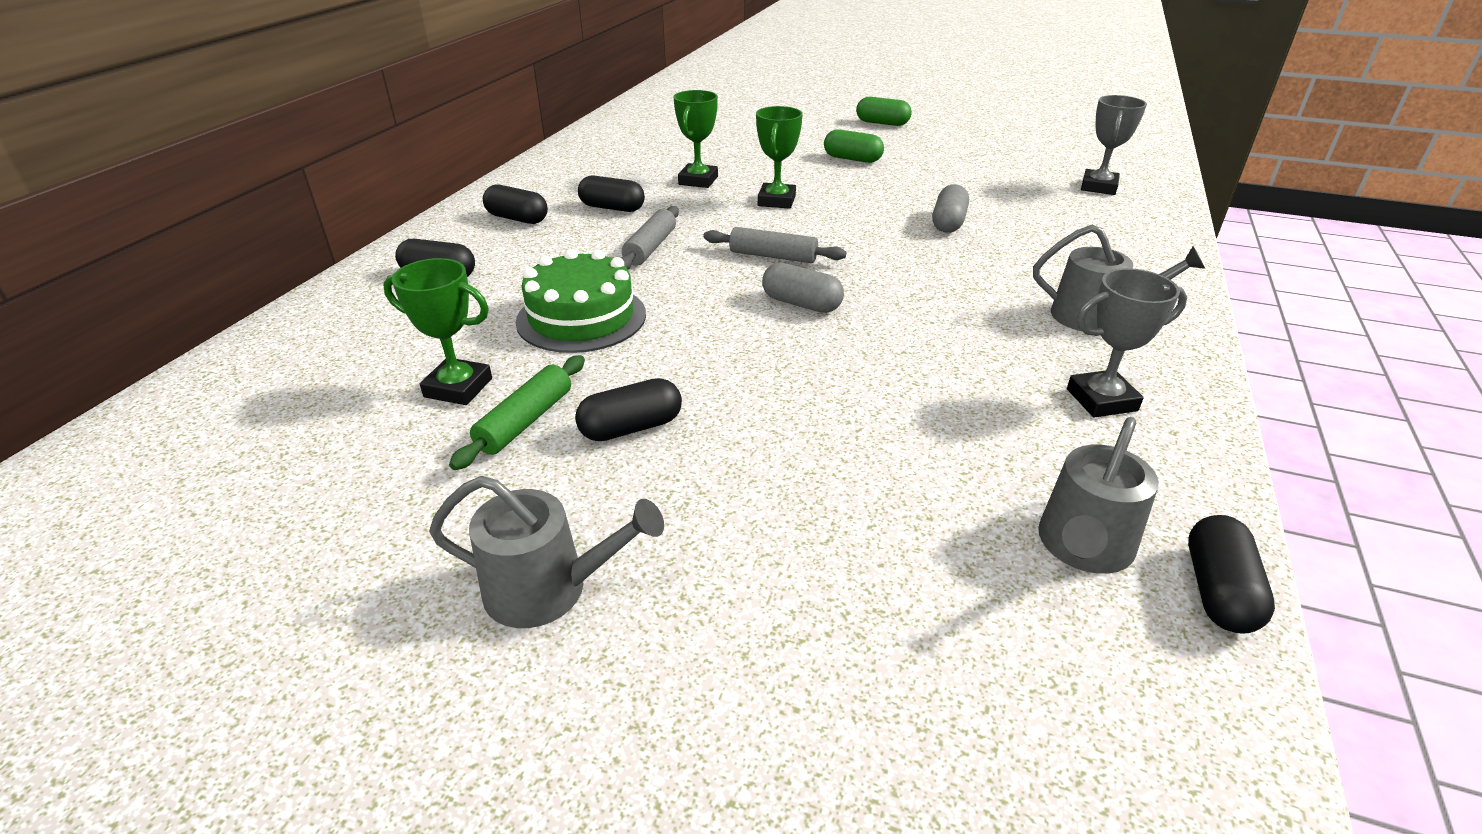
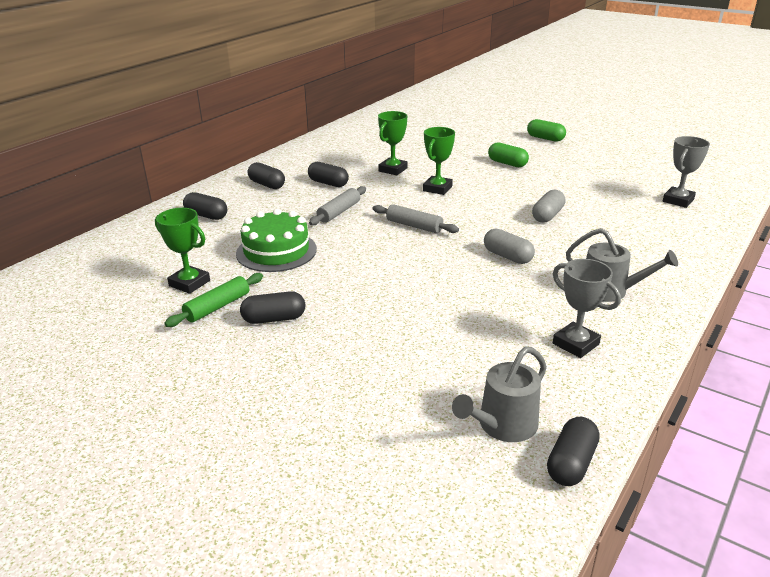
camera: 15 degrees right, 5 degrees down
grey watering can [429,476,664,628] -> none
grey capsule [762,263,844,313] -> grey capsule moved to [484,229,535,264]
grey trophy [1067,268,1187,417] -> grey trophy turned 45 degrees clockwise [553,259,621,358]

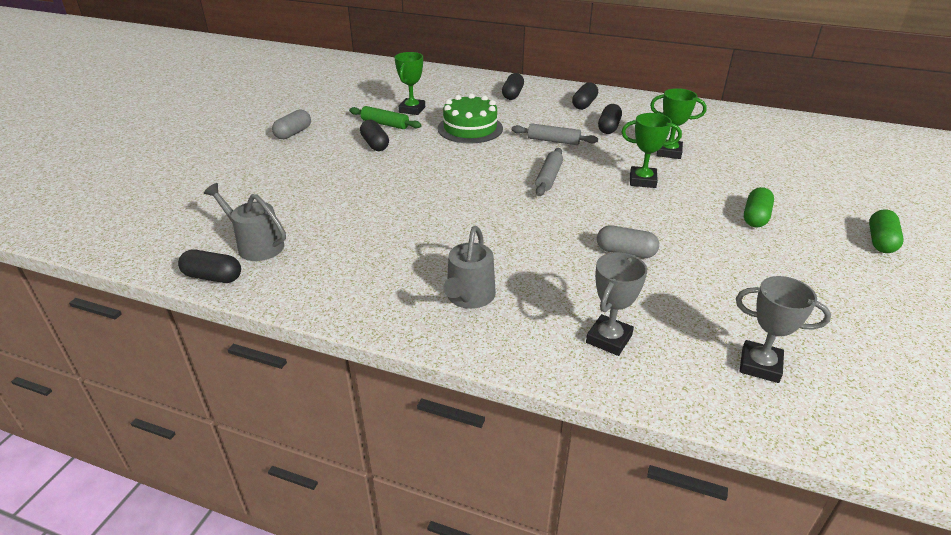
camera: 75 degrees right, 5 degrees up
grey capsule [484,229,535,264] -> grey capsule moved to [272,109,311,139]
grey trophy [553,259,621,358] -> grey trophy moved to [586,252,647,356]

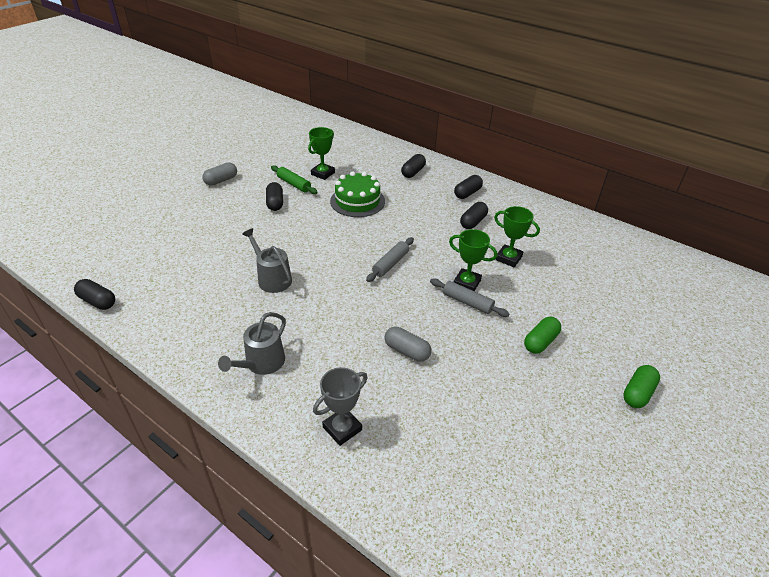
camera: 15 degrees right, 5 degrees up
grey watering can [204,183,286,261] -> grey watering can moved to [242,228,292,293]
grey rolling pin [511,123,598,145] -> grey rolling pin moved to [430,279,509,317]
grey trophy [736,276,831,383] -> none

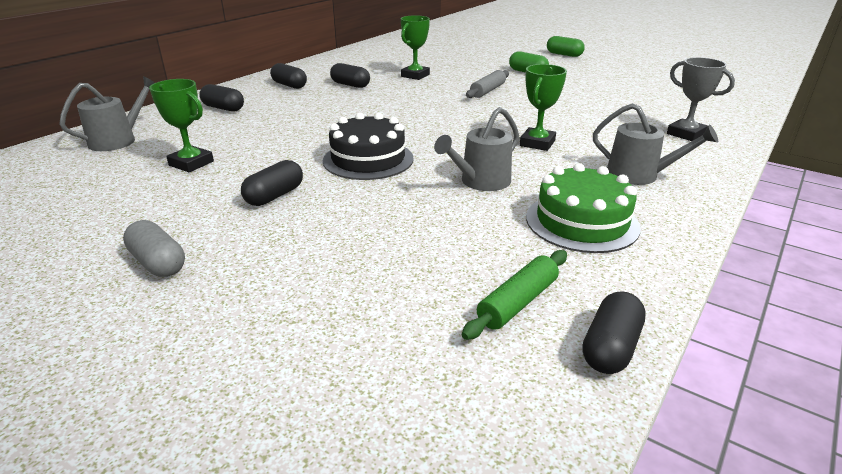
camera: 90 degrees left, 10 degrees down
black capsule [266,182,283,211] -> black capsule turned 45 degrees counterclockwise [241,160,303,206]
green rolling pin [271,165,318,194] -> green rolling pin moved to [462,250,567,340]
green cake [330,171,385,217] -> green cake moved to [526,163,641,253]
grey rolling pin [366,237,414,282] -> none
grey capsule [384,327,431,362] -> none
green trophy [449,229,497,291] -> green trophy moved to [520,64,567,151]
none -> grey watering can [59,76,155,151]
none -> black cake [323,113,414,180]

